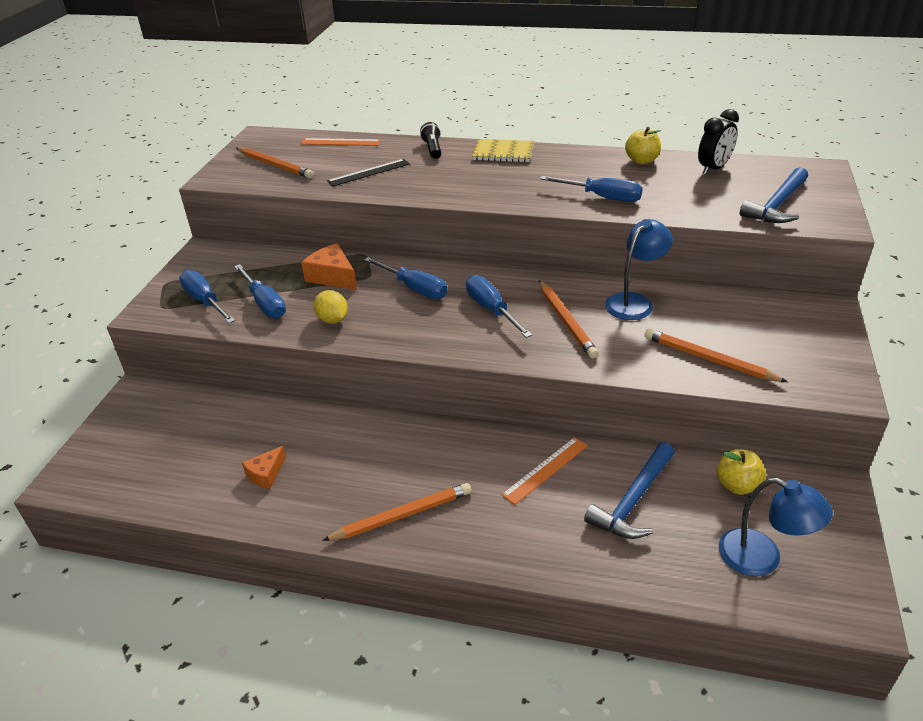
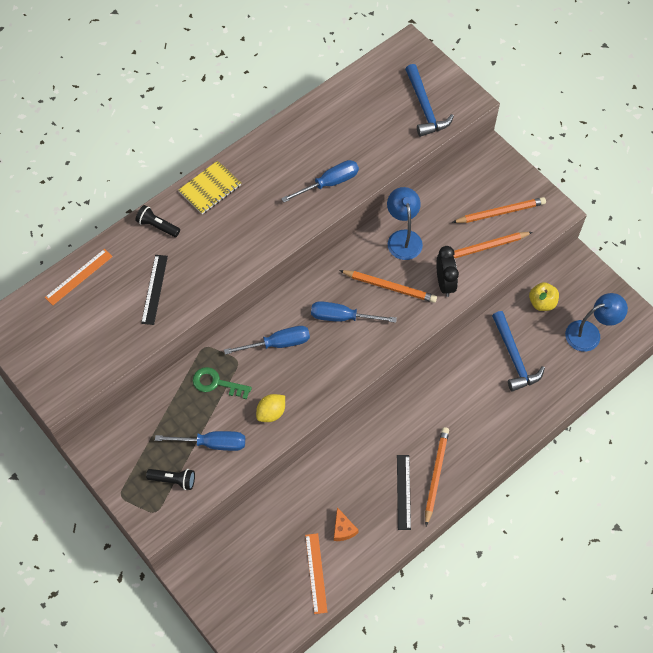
camera: 55 degrees left, 25 degrees up
blue screwdriver [179,270,235,323] -> black flashlight [146,469,195,490]
orange pencil [236,147,314,179] -> orange pencil moved to [452,197,546,223]
orange cheese [301,243,357,290] -> green key [193,367,252,399]
yellow lemon [314,290,348,324] -> yellow lemon turned 45 degrees counterclockwise [256,394,285,422]
orange ruler [501,437,588,505] -> orange ruler moved to [305,533,327,614]
yellow apple [625,127,661,164] -> none
black clock [698,109,739,175] -> black clock moved to [436,246,459,297]
none -> black ruler [397,455,411,530]

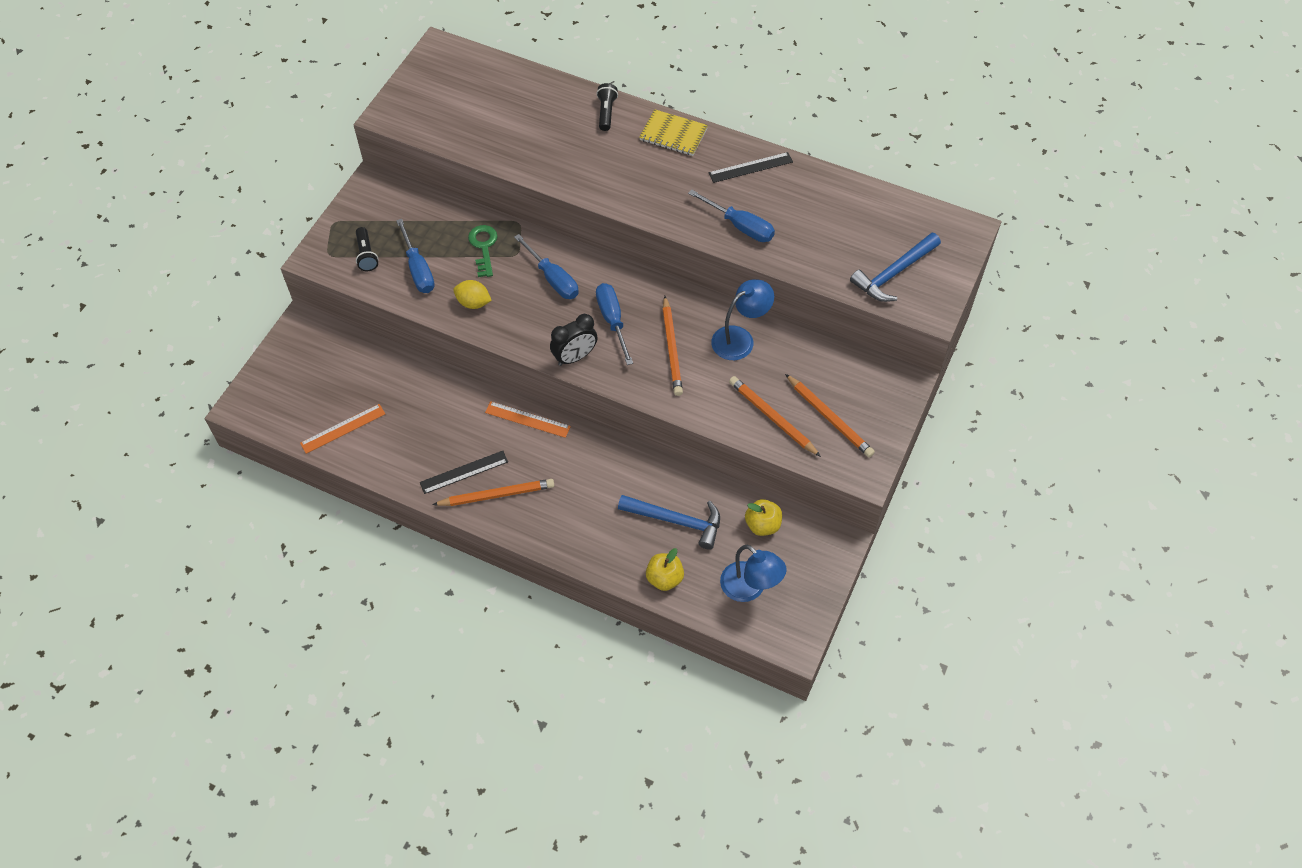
camera: 65 degrees right, 5 degrees down
orange ruler [45,249,113,305] -> orange ruler moved to [485,401,571,438]
black ruler [141,255,168,325] -> black ruler moved to [709,152,793,183]
orange cheese [334,507,359,541] -> none
black clock [436,246,459,297] -> black clock moved to [550,314,598,366]
blue hammer [492,311,545,391] -> blue hammer turned 120 degrees counterclockwise [618,495,720,550]
none -> yellow apple [646,548,684,591]

